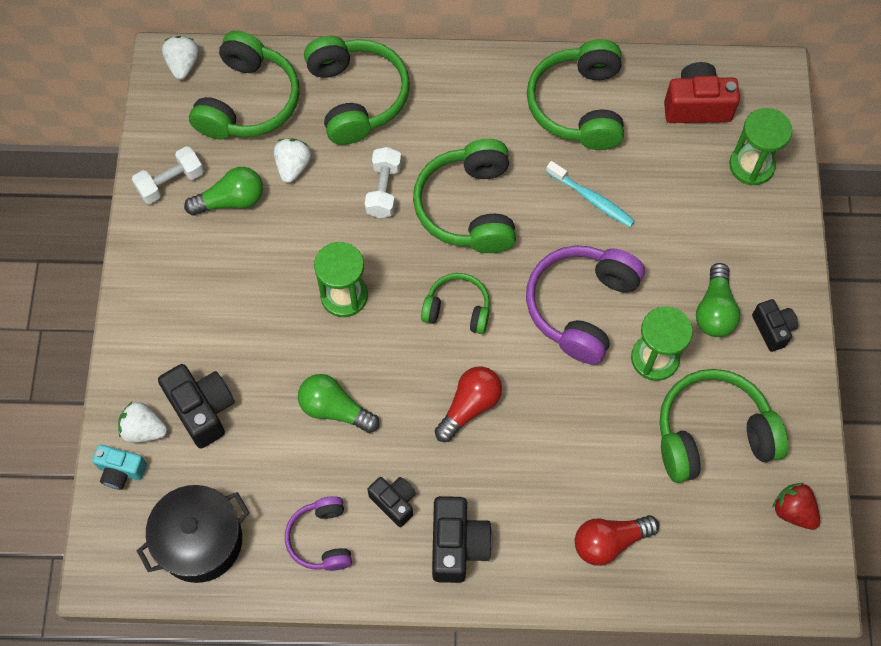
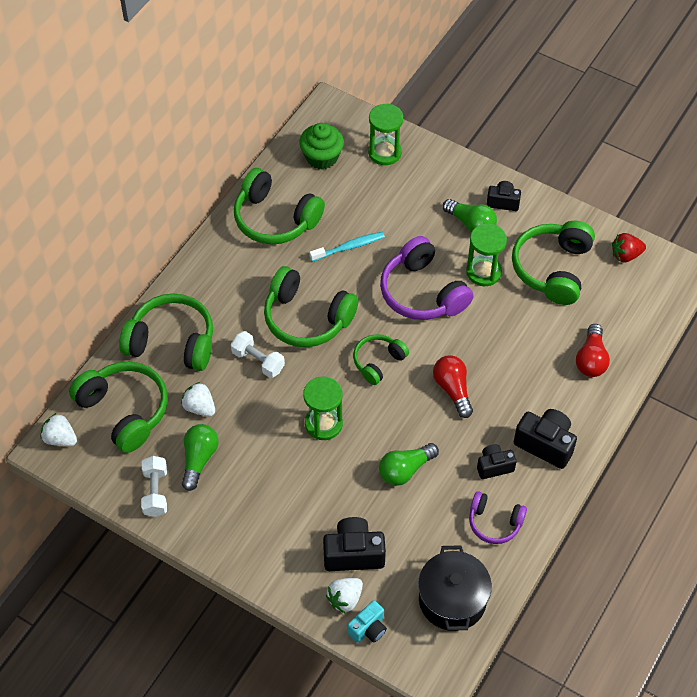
camera: 60 degrees left, 10 degrees down
red camera [664,62,740,123] -> green cupcake [299,123,344,170]

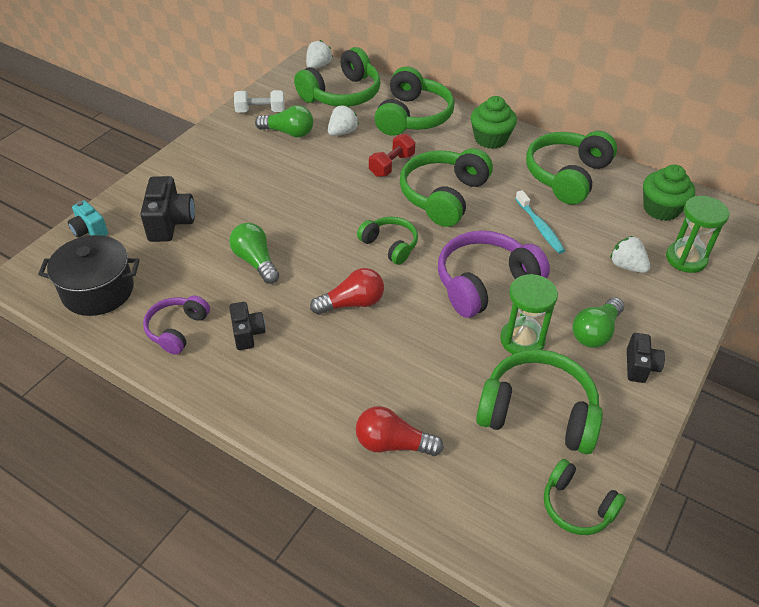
camera: 90 degrees right, 10 degrees down
white dumbbell [231,331,285,378] -> red dumbbell [369,134,415,177]
green hourglass [303,377,343,440] -> none
white strawberry [326,578,363,614] -> white strawberry moved to [610,236,650,273]
black camera [514,409,577,469] -> none
red strawberry [612,233,646,262] -> green headphones [544,459,626,535]
none -> green cupcake [471,96,517,149]

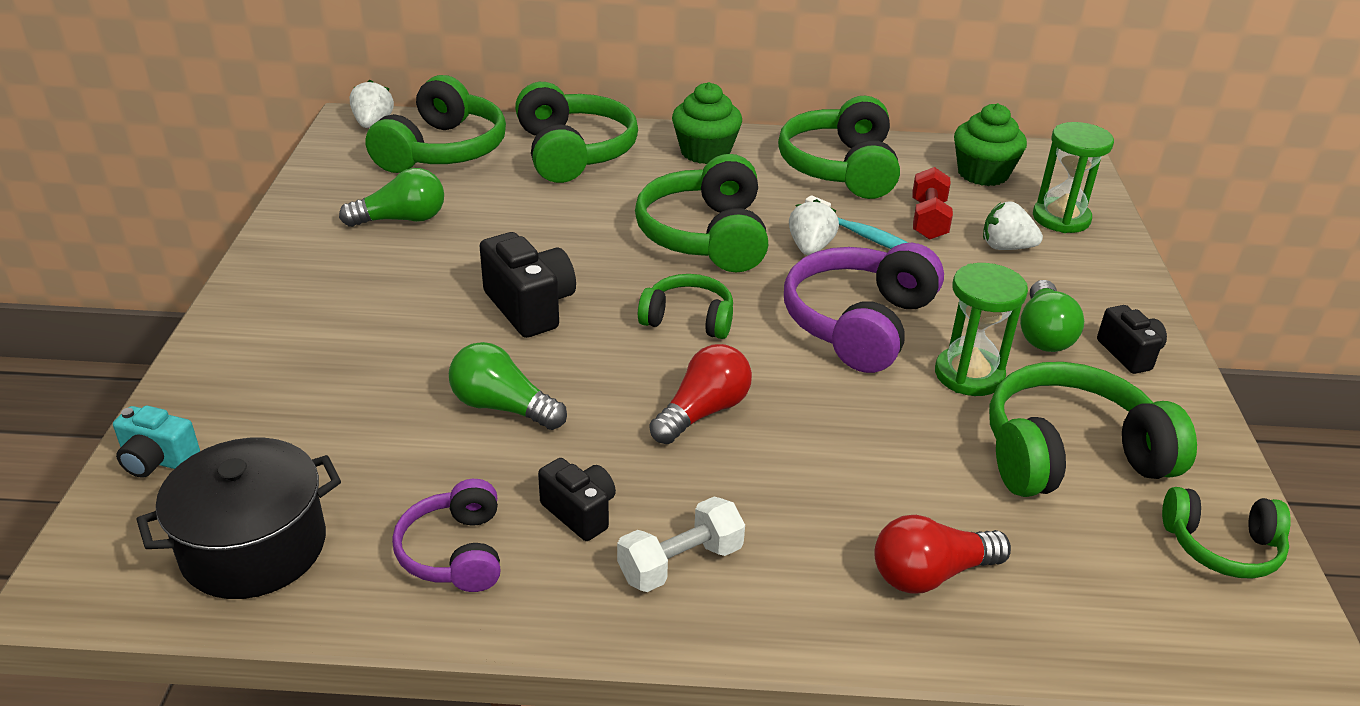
camera: 30 degrees left, 10 degrees down
black camera [140,176,195,242] -> black camera moved to [480,232,576,338]
white dumbbell [234,90,285,113] -> white dumbbell moved to [617,496,745,592]
white strawberry [328,105,359,136] -> white strawberry moved to [789,199,839,255]
red dumbbell [369,134,415,177] -> red dumbbell moved to [912,167,953,240]

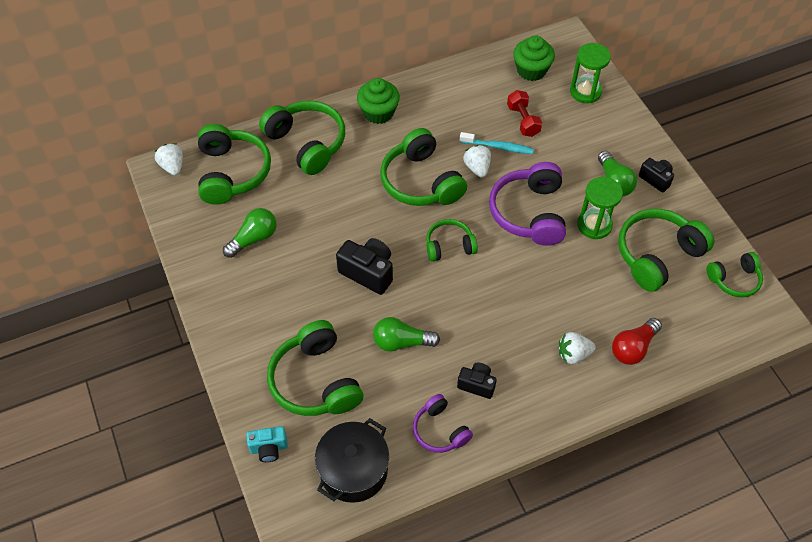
camera: 25 degrees left, 20 degrees up
white dumbbell [617,496,745,592] -> none
red light bulb [649,344,752,444] -> none
green headphones [778,96,900,199] -> green headphones moved to [267,320,363,416]
white strawberry [983,201,1043,250] -> white strawberry moved to [559,332,596,364]

